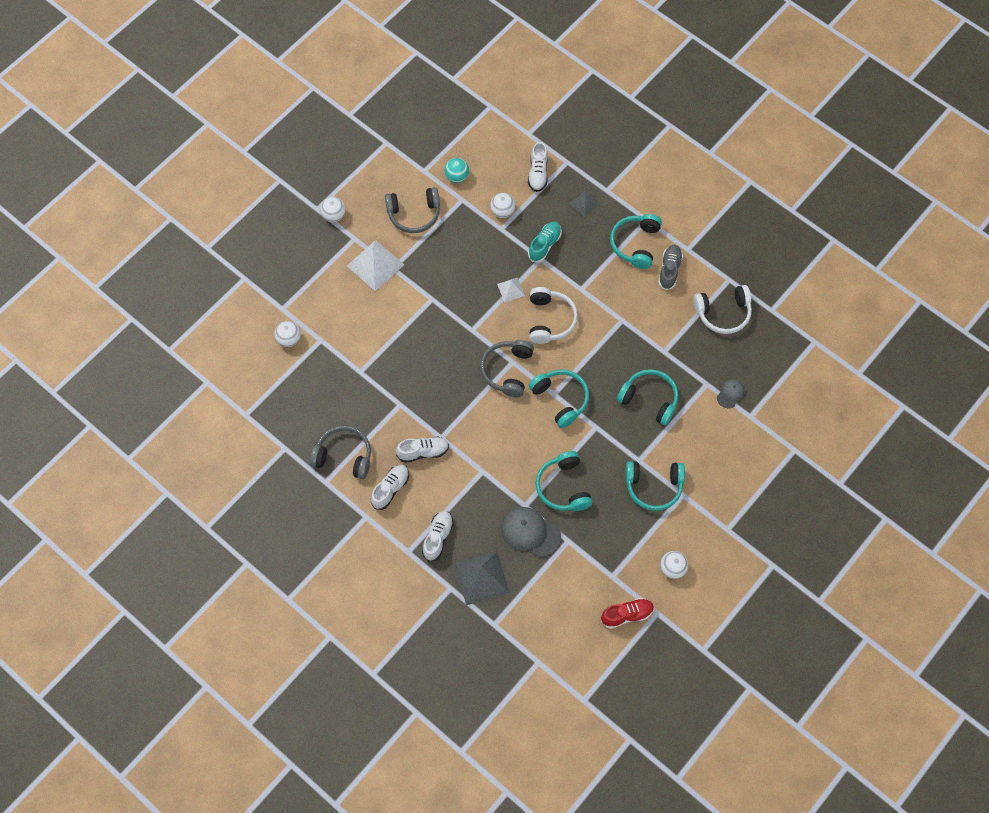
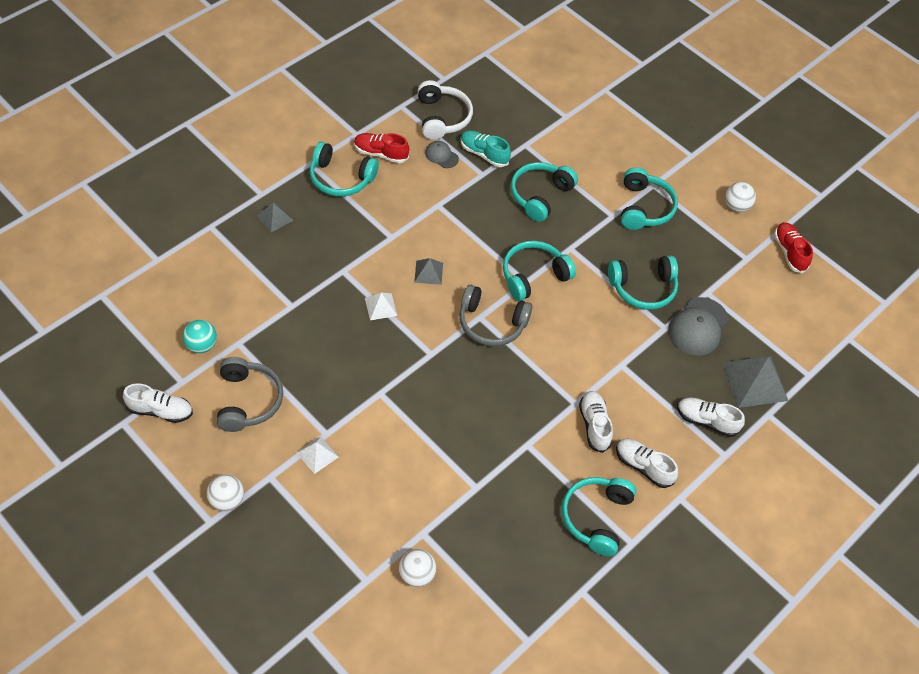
camera: 90 degrees left, 10 degrees down
grey headphones [310,426,371,479] -> turquoise headphones [562,477,636,556]
white pyramid [347,240,404,291] -> white pyramid [297,436,338,474], size x0.53
white ball [490,193,516,218] -> none
white shoe [528,142,548,192] -> white shoe moved to [123,383,193,423]
turquoise shoe [528,222,562,262] -> turquoise shoe moved to [461,130,511,167]
white headphones [529,287,578,344] -> grey pyramid [414,258,443,285]
grey shoe [658,245,683,290] -> red shoe [354,133,409,163]
grey cap [717,379,745,408] -> grey cap moved to [425,141,459,168]

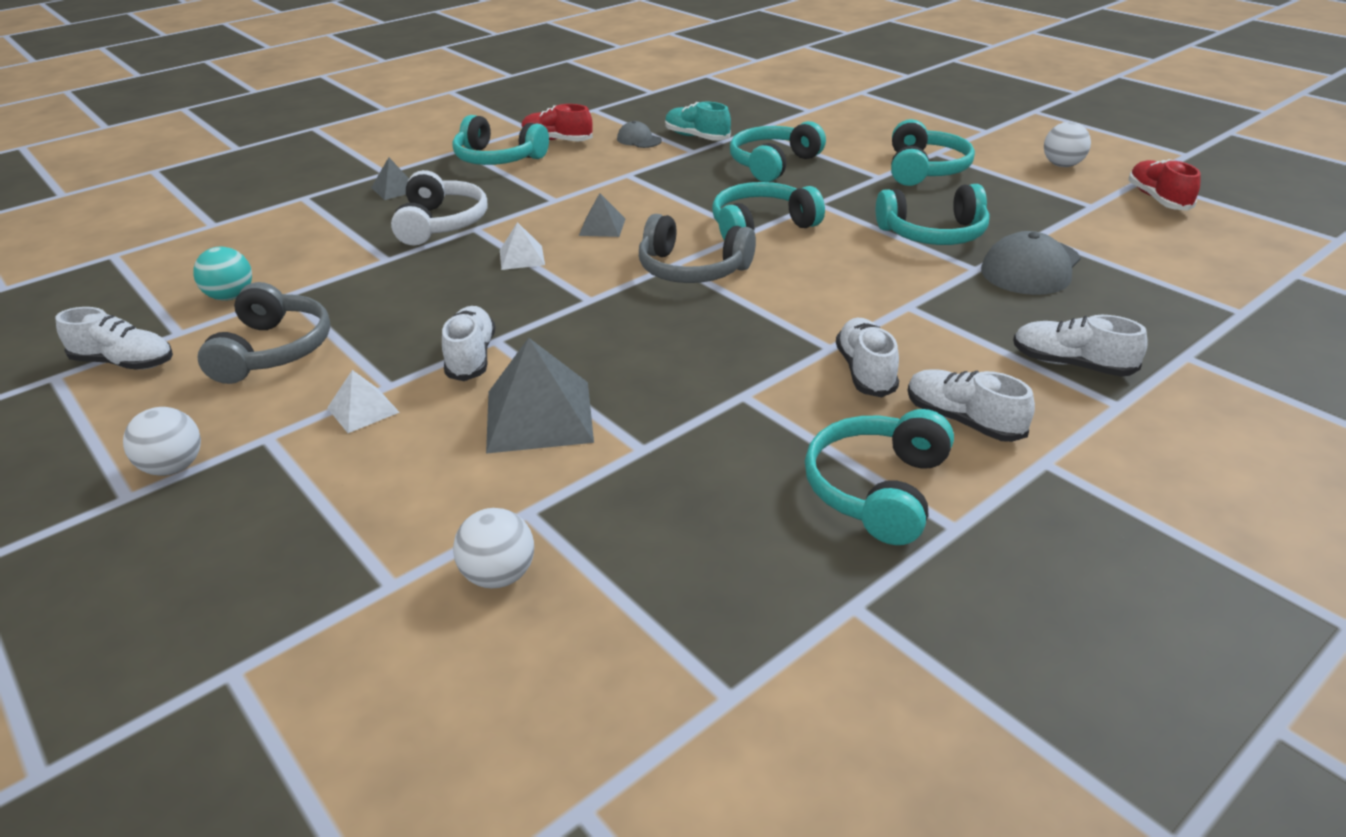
camera: 10 degrees right, 20 degrees down
white headphones [418,80,473,140] -> white headphones moved to [391,170,487,246]
grey pyramid [722,356,788,408] -> grey pyramid moved to [486,338,594,454]
none -> white shoe [442,306,495,381]

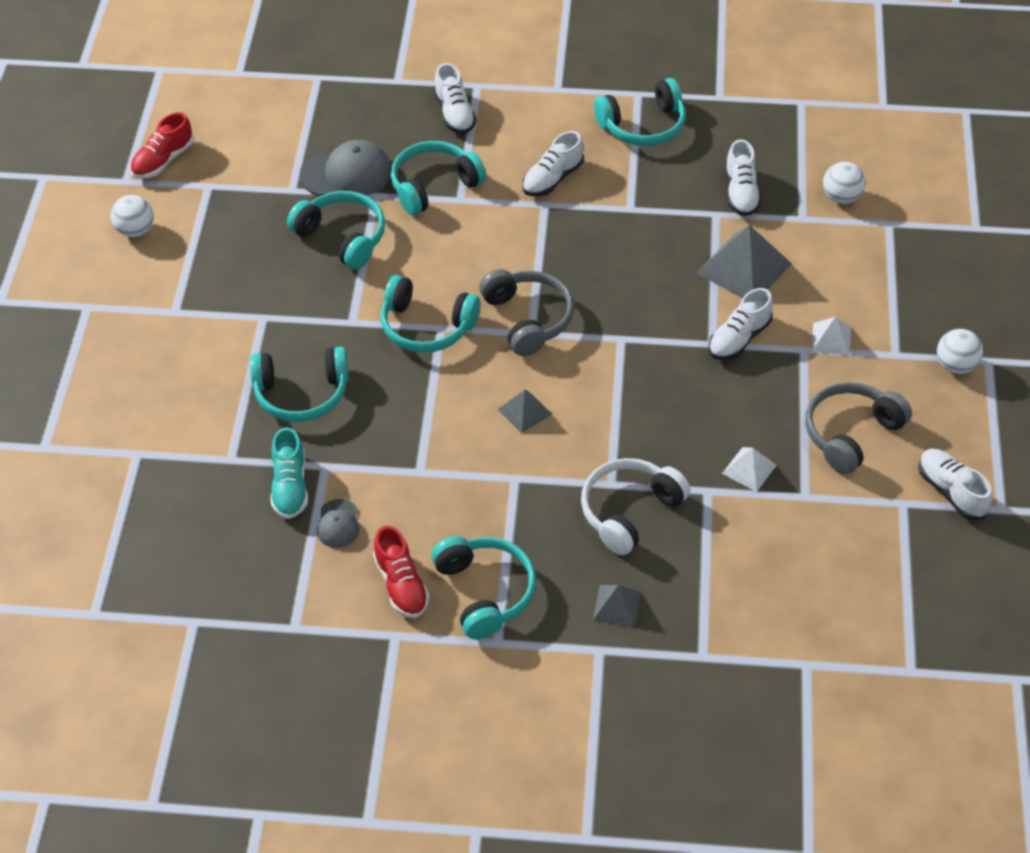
camera: 135 degrees left, 15 degrees up
turquoise ball [193,247,252,301] -> none
white pyramid [500,222,545,270] -> white pyramid moved to [722,447,777,492]
turquoise headphones [891,119,975,186] -> turquoise headphones moved to [391,141,487,216]
white shoe [908,369,1035,442] -> white shoe moved to [725,139,761,216]

